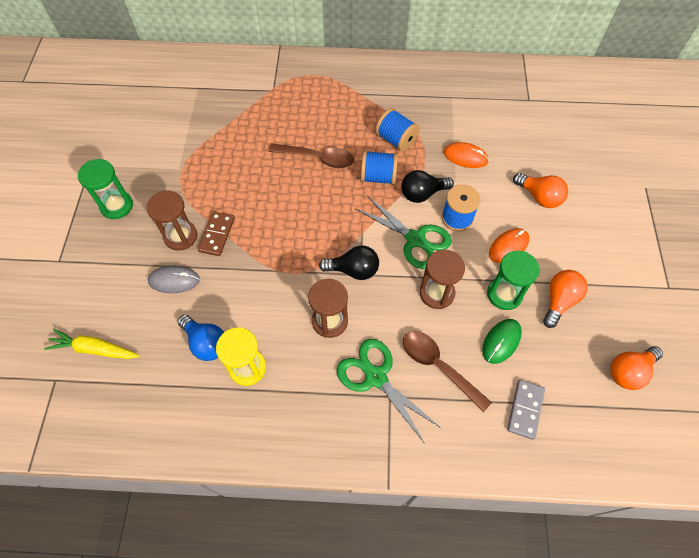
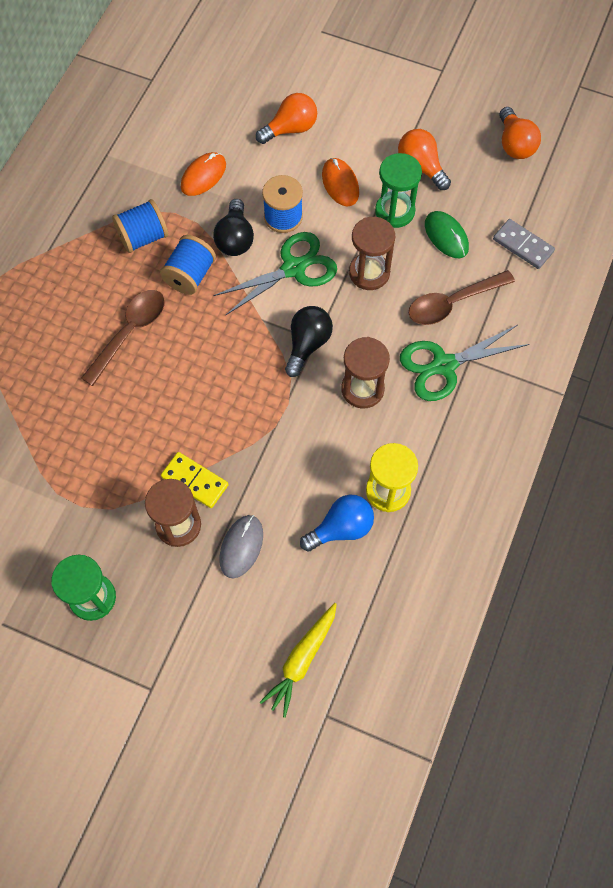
camera: 70 degrees left, 5 degrees up
brown domino [198,212,235,256] -> yellow domino [161,452,229,508]

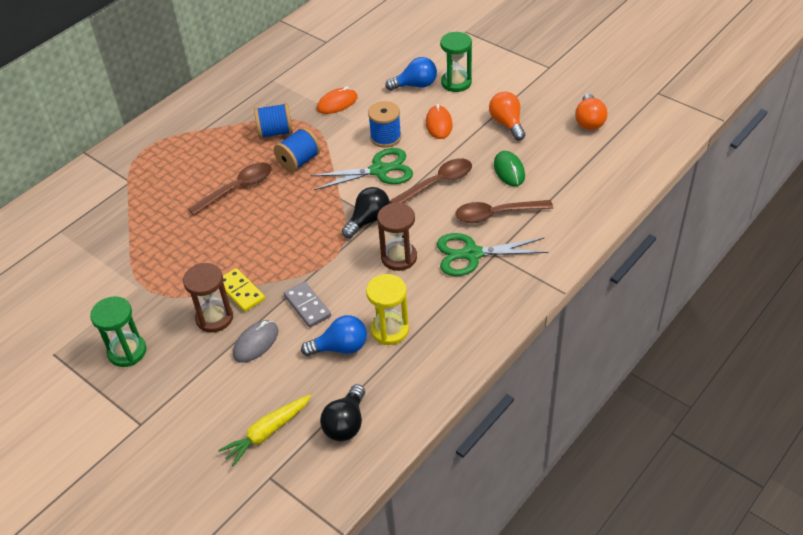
camera: 20 degrees right, 20 degrees down
black light bulb [213,199,254,256] -> black light bulb moved to [320,384,365,441]
orange light bulb [256,93,317,144] -> blue light bulb [385,57,437,91]
brown hourglass [349,217,395,290] -> brown spoon [390,158,472,203]
green hourglass [375,153,422,228] -> green hourglass moved to [440,32,472,92]
grey domino [493,219,555,269] -> grey domino moved to [284,281,331,328]

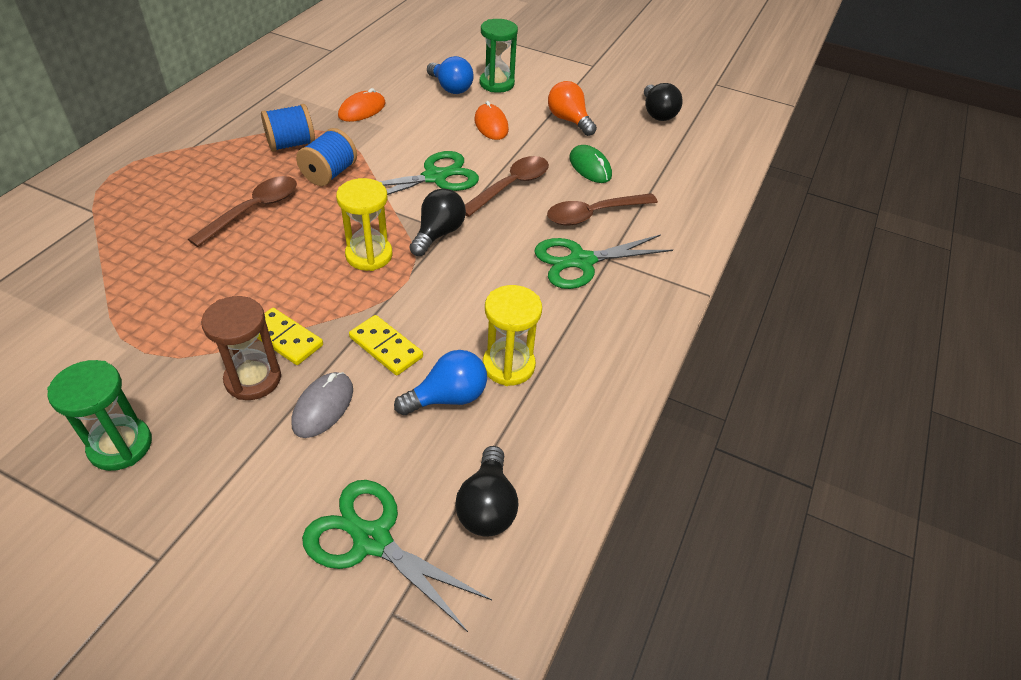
camera: 20 degrees left, 0 degrees up
yellow carrot [218,394,312,467] -> green scissors [302,480,492,632]
grey domino [284,281,331,328] -> yellow domino [349,315,423,376]
blue spool [368,101,401,148] -> none
brown hourglass [377,203,417,271] -> none
blue light bulb [385,57,437,91] -> blue light bulb turned 75 degrees clockwise [427,56,474,94]
orange light bulb [575,94,608,130] -> black light bulb [644,83,682,121]
none -> yellow hourglass [336,178,392,271]

